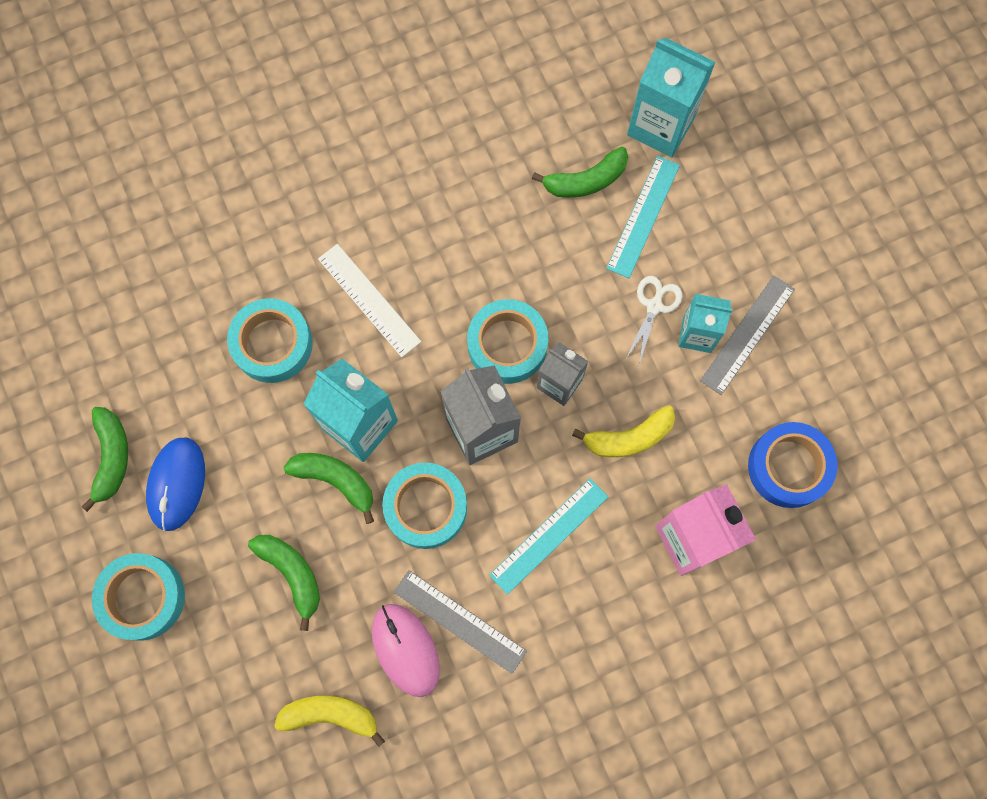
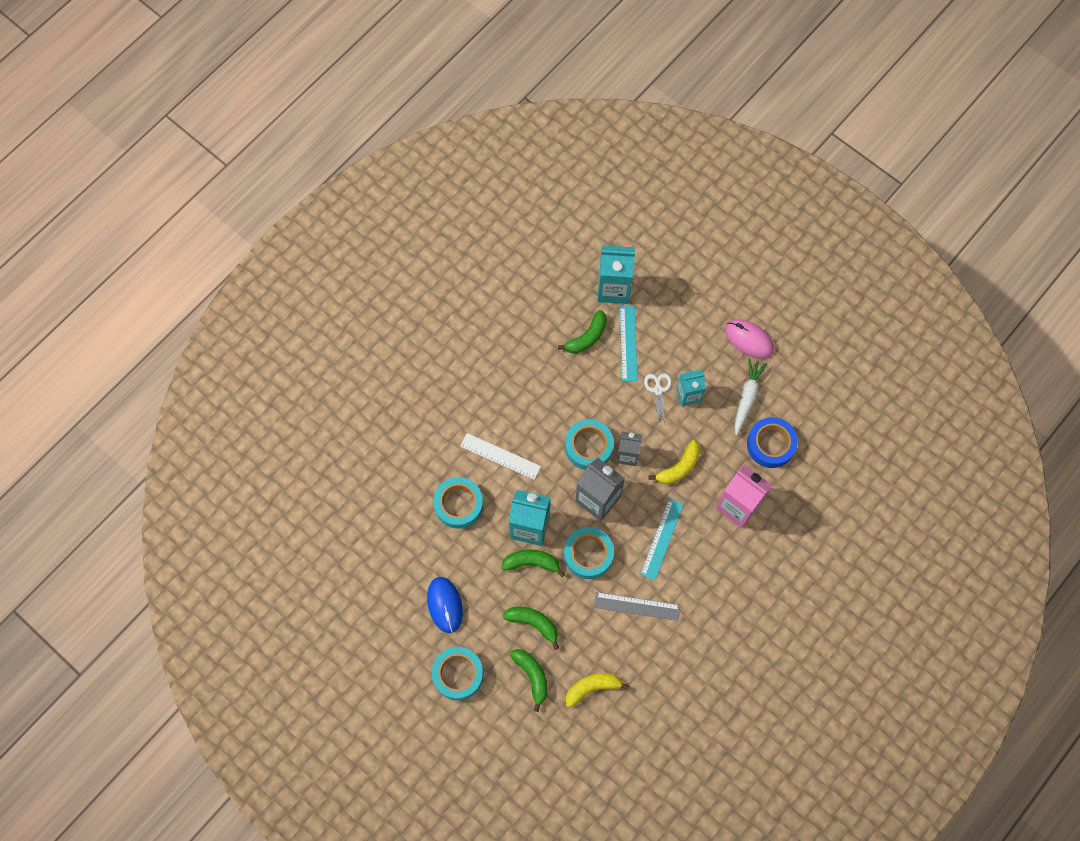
camera: 25 degrees left, 5 degrees down
green banana [82,407,128,512] -> green banana moved to [510,649,548,712]
pink mouse [372,604,440,697] -> pink mouse moved to [725,319,774,359]
grey ruler [700,275,795,395] -> none
none -> white carrot [735,358,767,436]

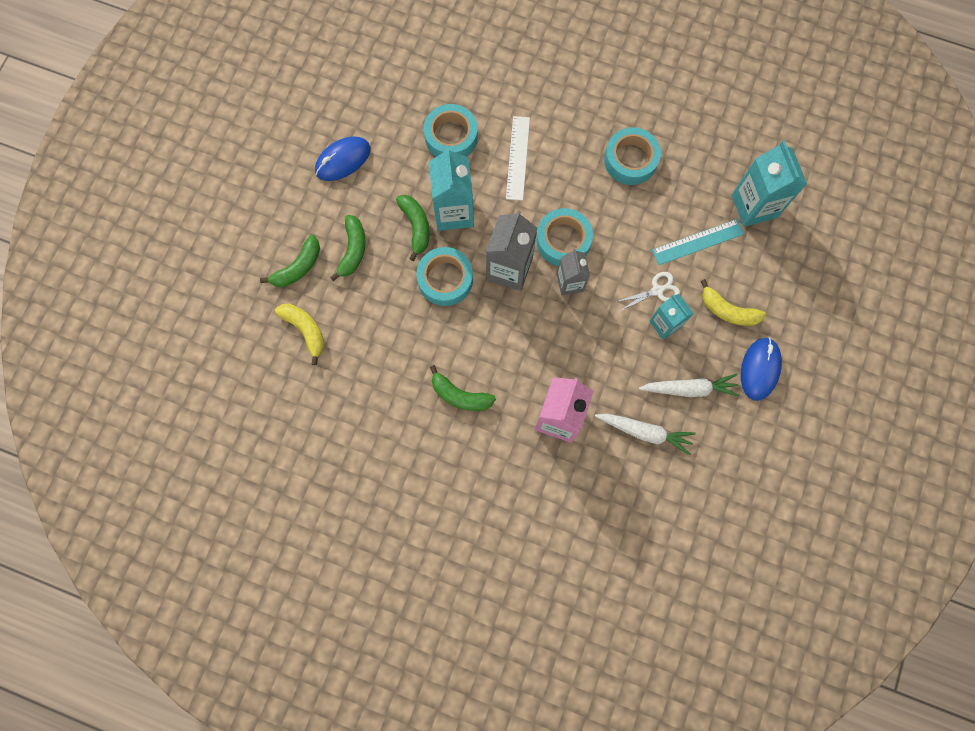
camera: 70 degrees right, 5 degrees up
turquoise tape [432,647,484,700] -> turquoise tape moved to [604,127,661,185]
green banana [558,310,607,353] -> green banana moved to [430,365,496,411]
grey ruler [594,592,680,621] -> none
turquoise ruler [640,499,684,580] -> none
yellow banana [649,440,700,484] -> yellow banana moved to [700,279,766,326]
pink mouse [725,319,774,359] -> blue mouse [741,337,782,401]
blue tape [747,417,798,468] -> white carrot [595,413,695,455]

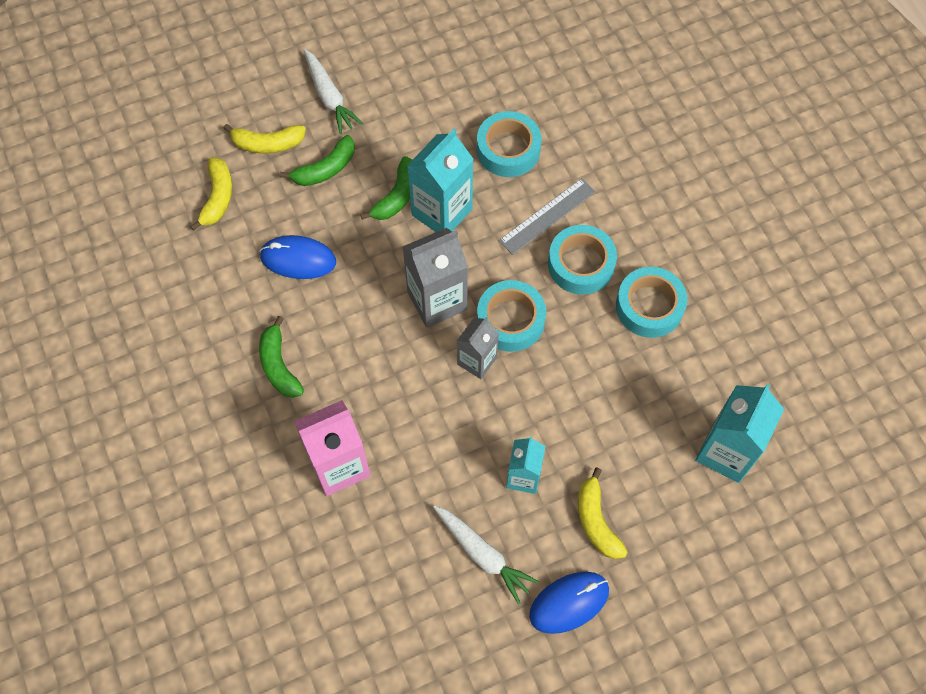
camera: 45 degrees right, 10 degrees down
green banana [260,235,320,287] -> yellow banana [223,124,306,153]
blue mouse [315,137,370,181] -> blue mouse moved to [259,235,336,279]
turquoise tape [416,247,473,306] -> turquoise tape moved to [548,225,617,295]
white ruler [506,116,530,201] -> grey ruler [499,178,596,255]
white carrot [595,413,695,455] -> white carrot moved to [304,49,363,134]
white scissors [616,272,680,311] -> none
turquoise ruler [652,219,744,265] -> none

